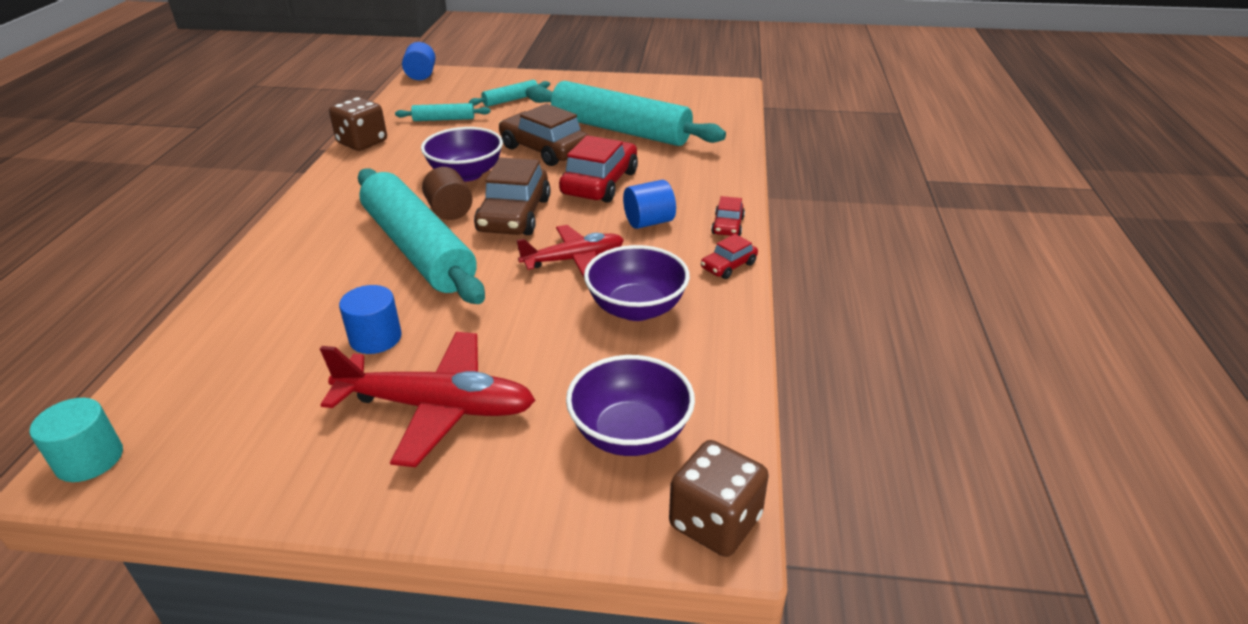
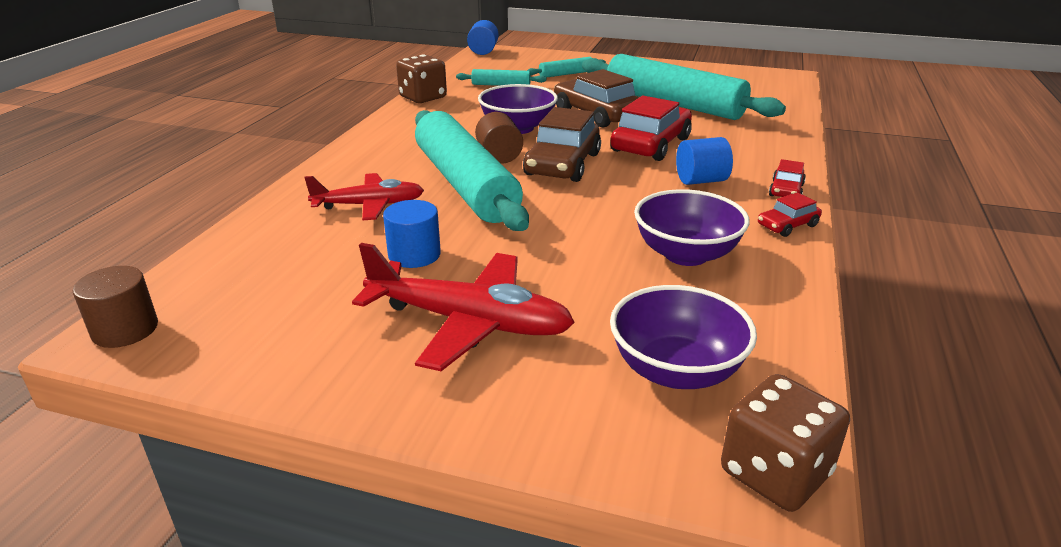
camera: 10 degrees right, 5 degrees down
turquoise cylinder [30,398,123,482] -> brown cylinder [73,266,158,348]
red plane [517,225,624,277] -> red plane moved to [304,173,424,220]

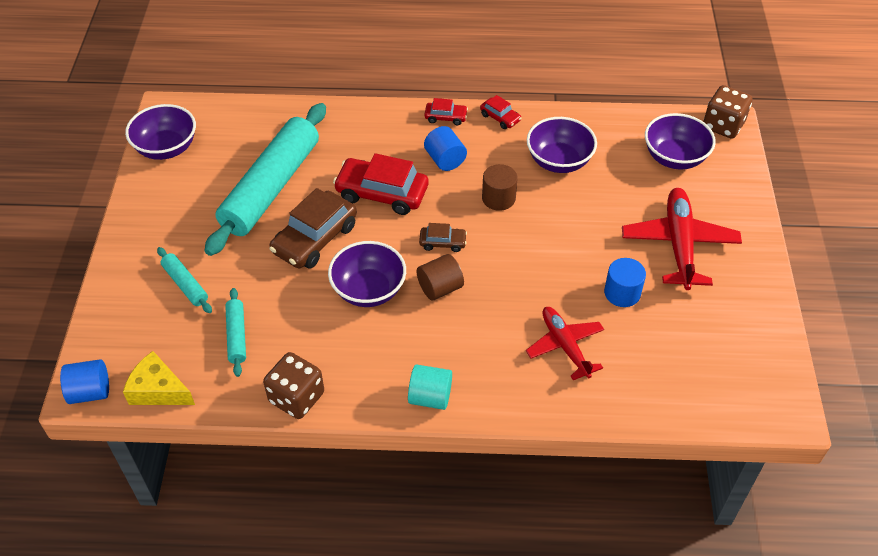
camera: 105 degrees left, 20 degrees up
brown cylinder [73,266,158,348] -> brown cylinder moved to [482,164,518,211]
turquoise rolling pin [415,110,529,231] -> none
brown car [523,107,601,182] -> brown car [419,223,467,252], size x0.50
none -> yellow cheese [123,351,195,405]
none -> purple bowl [125,104,196,160]
none -> turquoise cylinder [408,364,452,410]

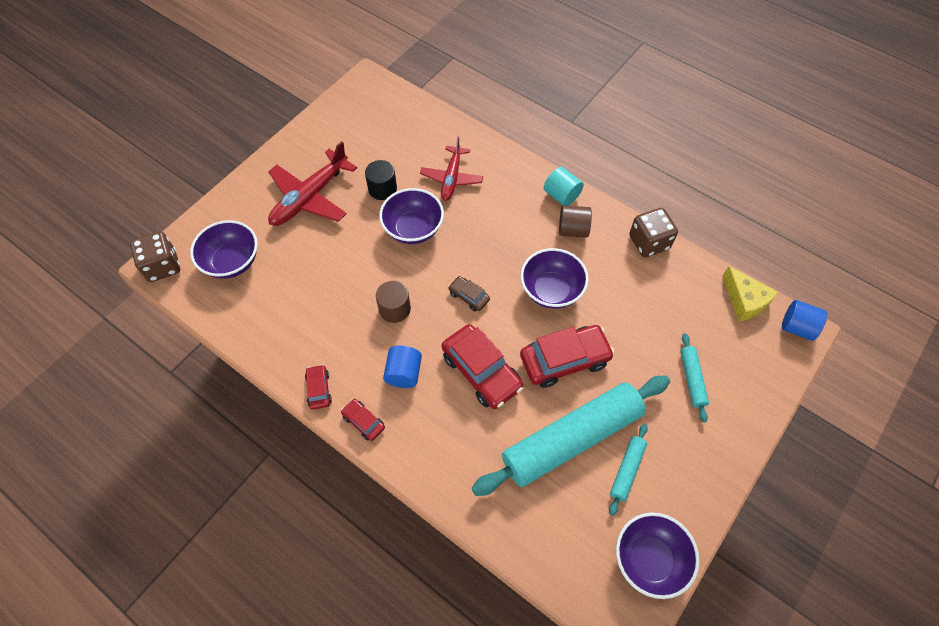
camera: 145 degrees left, 10 degrees up
turquoise rolling pin [225,288,246,377] -> turquoise rolling pin moved to [609,424,648,516]
brown car [269,188,357,269] -> red car [520,325,614,388]
brown cylinder [417,254,464,300] -> brown cylinder moved to [559,205,592,238]
purple bowl [527,117,597,173] -> purple bowl moved to [379,188,444,244]
blue cylinder [604,258,646,307] -> black cylinder [365,160,397,200]

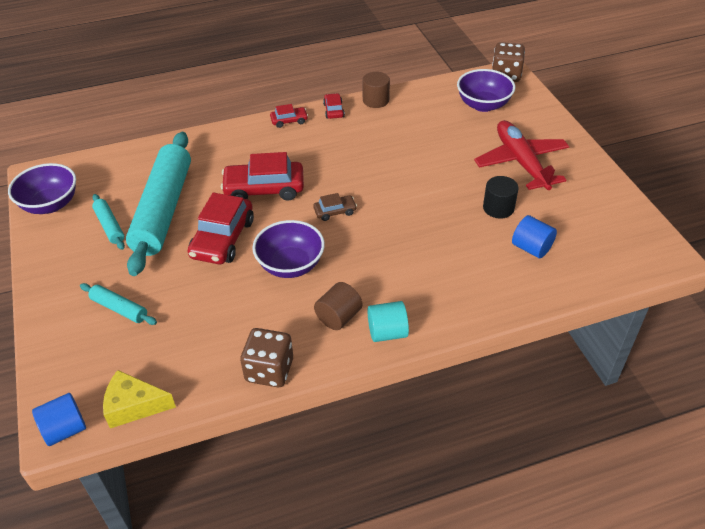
camera: 125 degrees right, 15 degrees down
red car [305,364,332,410] -> red car turned 120 degrees counterclockwise [323,93,345,119]
brown cylinder [376,281,411,323] -> brown cylinder moved to [363,72,390,108]
purple bowl [379,188,444,244] -> none
blue cylinder [383,346,422,388] -> blue cylinder moved to [512,215,557,258]
red plane [420,137,483,201] -> none

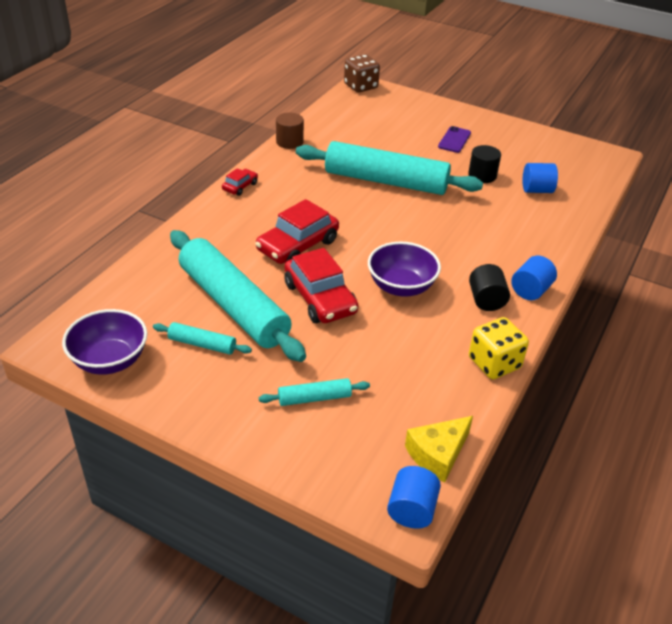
camera: 45 degrees left, 5 degrees down
brown dice [240,328,293,387] -> yellow dice [469,317,529,379]
brown car [313,193,357,221] -> none
brown cylinder [314,282,363,330] -> black cylinder [469,264,510,311]
red car [323,93,345,119] -> none
turquoise cylinder [368,301,409,342] -> blue cylinder [511,256,557,300]
purple bowl [457,69,515,112] -> none
red plane [474,120,570,190] -> purple phone [438,126,471,153]
none -> turquoise rolling pin [296,141,483,195]

